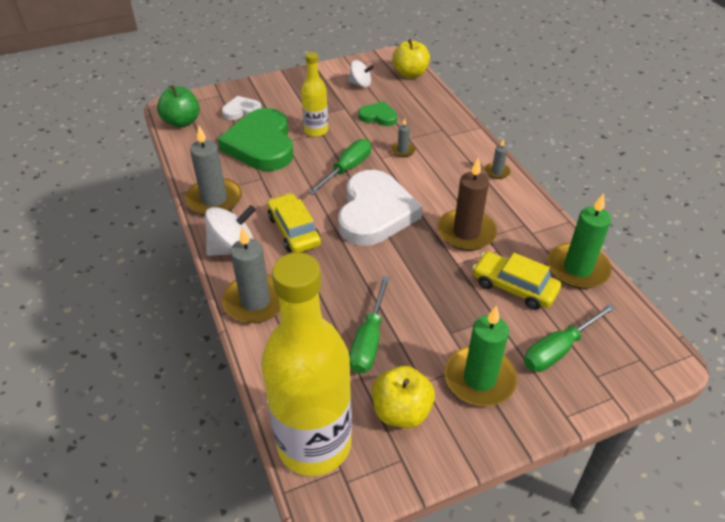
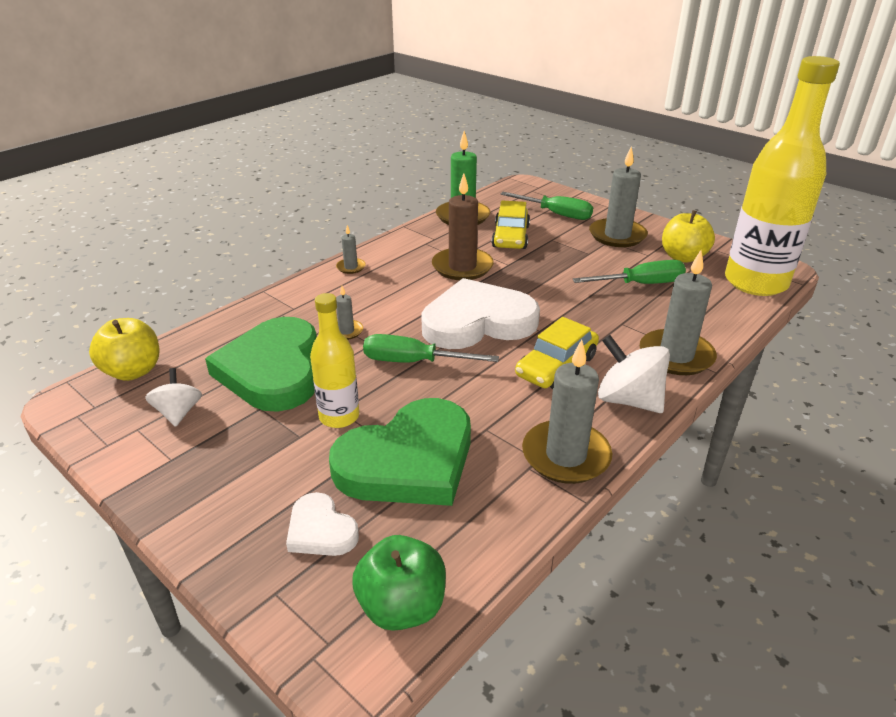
camera: 115 degrees left, 10 degrees down
green heart [358,101,397,126] -> green heart [205,317,317,412], size x2.08
green candle [445,305,517,406] -> grey candle [589,146,648,247]

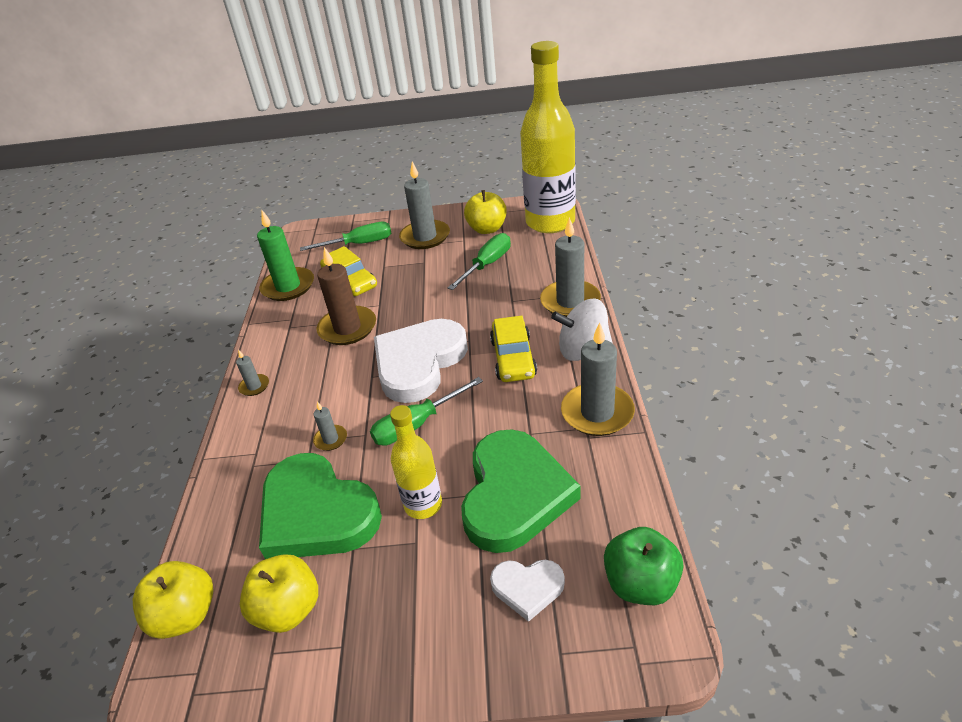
camera: 40 degrees left, 5 degrees up
white spinning top [145,368,202,427] -> yellow apple [240,554,318,633]

